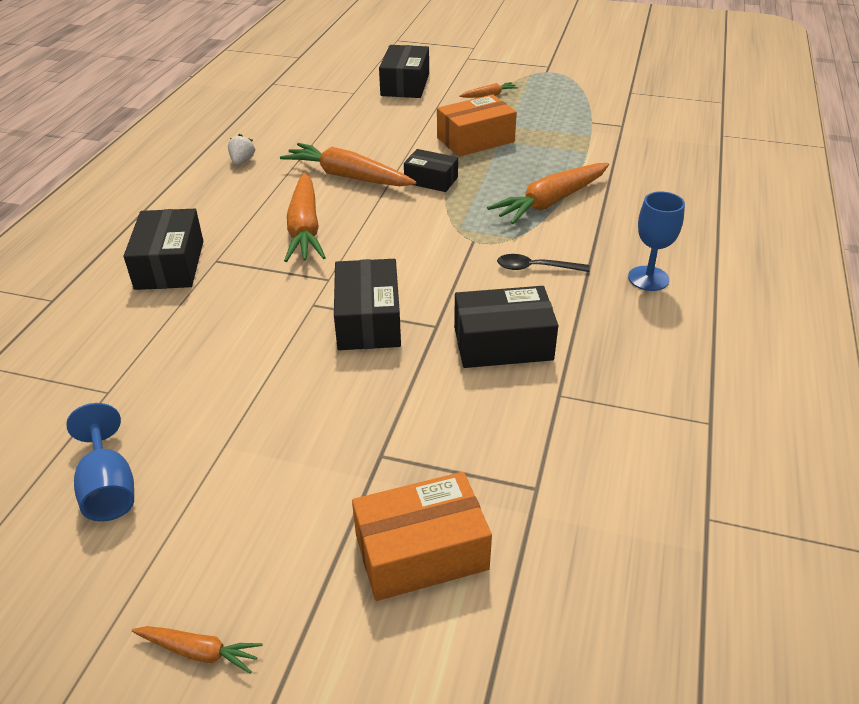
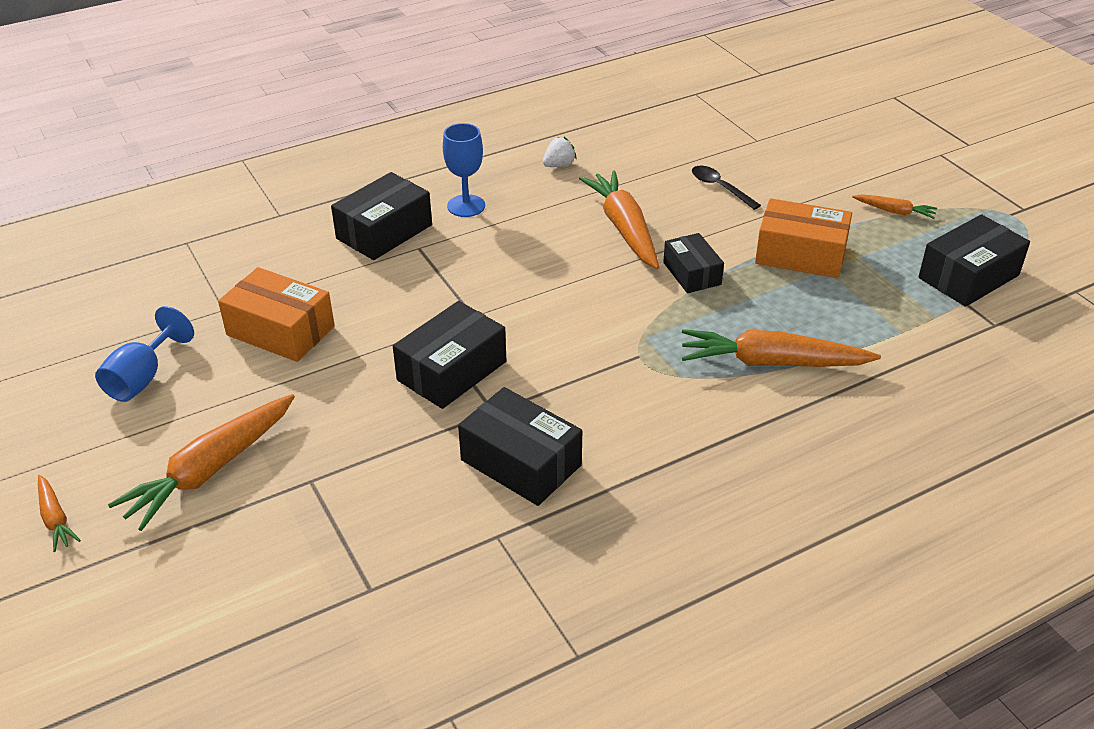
camera: 45 degrees right, 0 degrees up
orange carrot [284,172,326,262] -> orange carrot moved to [108,394,295,531]
orange box [352,472,492,601] -> orange box moved to [218,267,335,362]
black box [379,45,429,98] -> black box moved to [918,214,1030,307]
black spoon [497,254,590,272] -> black spoon moved to [692,166,761,210]
blue goblet [628,191,685,291] -> blue goblet moved to [443,123,485,217]

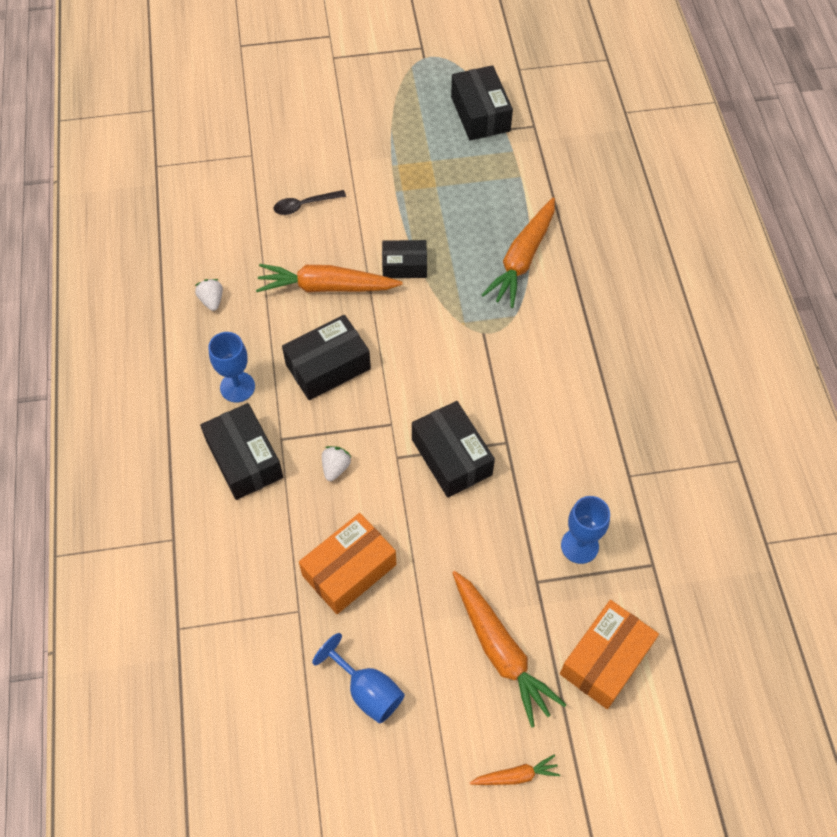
camera: 70 degrees left, 20 degrees up
black box [458,387,582,506] -> black box moved to [282,315,371,400]
orange box [755,198,852,278] -> orange box moved to [560,600,659,709]
orange carrot [852,194,937,219] -> none
none -> white strawberry [322,446,352,481]
none -> blue goblet [561,496,610,564]

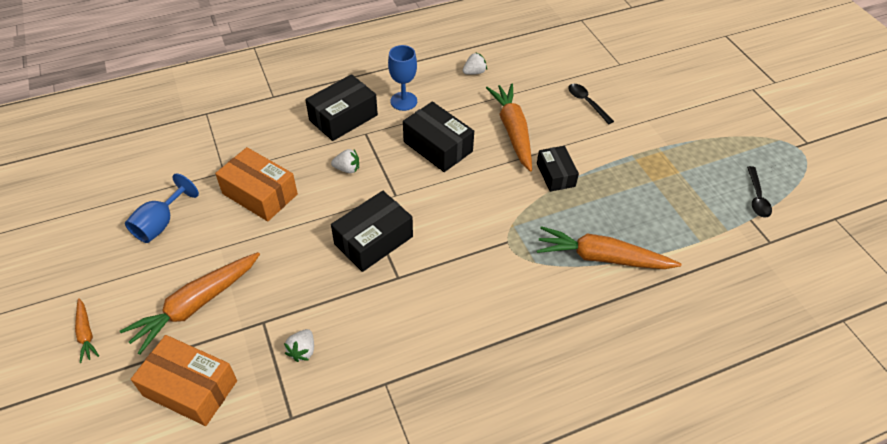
camera: 75 degrees right, 10 degrees down
black box [451,65,513,140] -> black spoon [747,166,772,218]
blue goblet [561,496,610,564] -> white strawberry [284,329,314,362]

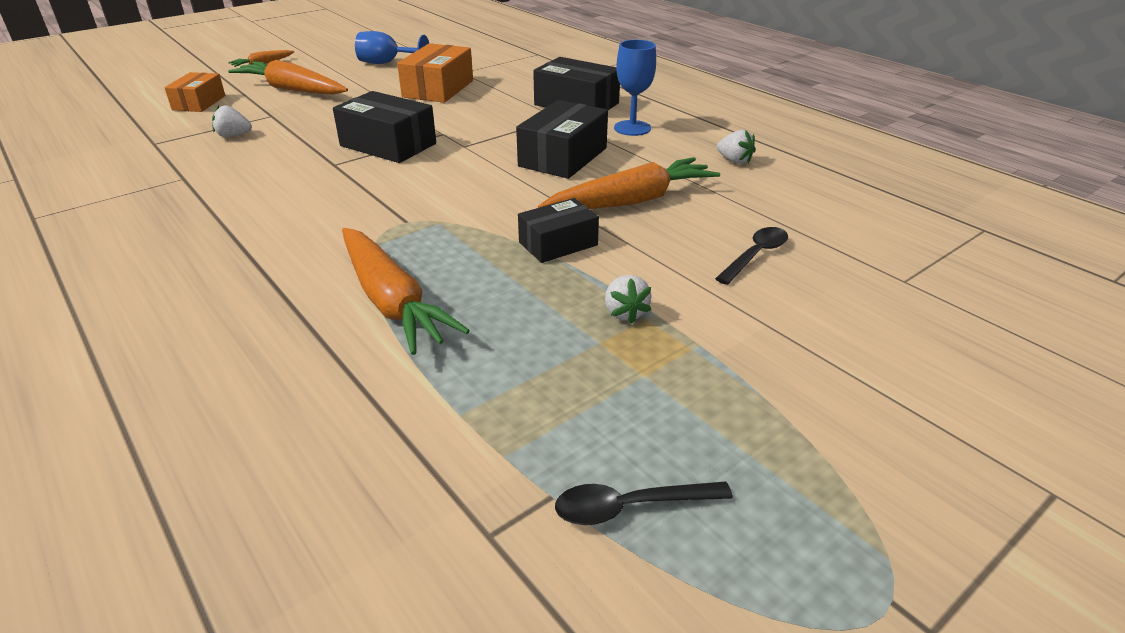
camera: 75 degrees right, 15 degrees down
orange box [131,335,237,426] -> orange box [164,72,225,112], size x0.65
white strawberry [331,149,359,173] -> white strawberry moved to [605,275,652,324]
orange carrot [537,226,682,269] -> orange carrot turned 150 degrees clockwise [342,228,470,355]

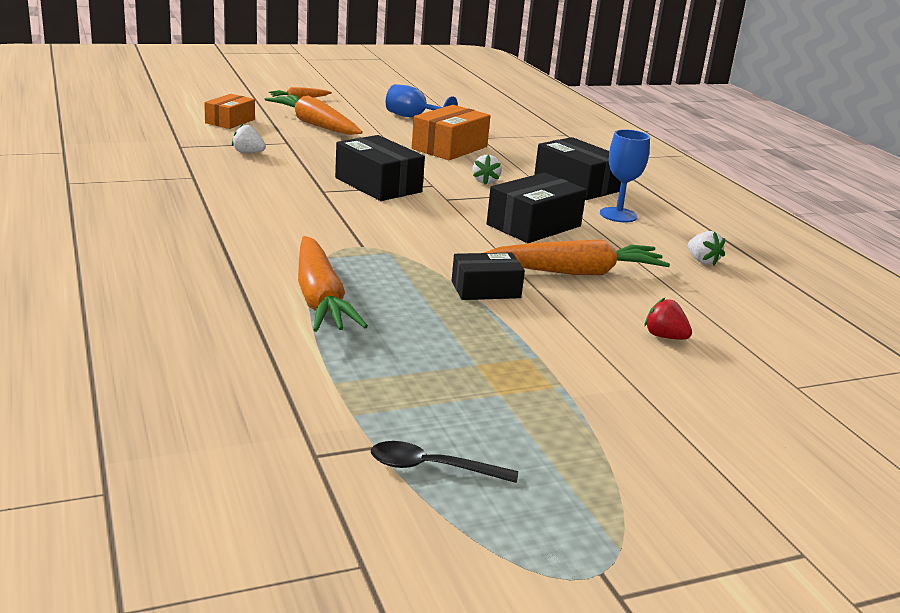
camera: 15 degrees right, 10 degrees down
white strawberry [605,275,652,324] -> white strawberry moved to [472,155,502,185]
black spoon [715,227,788,285] -> red strawberry [644,298,692,340]

